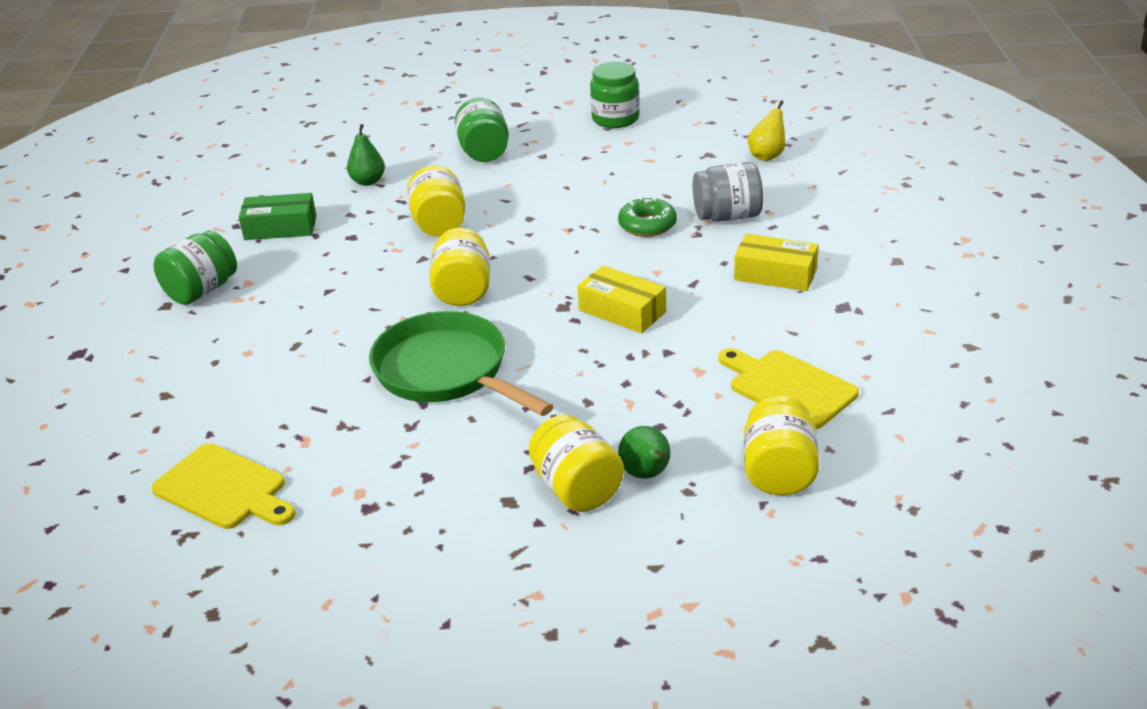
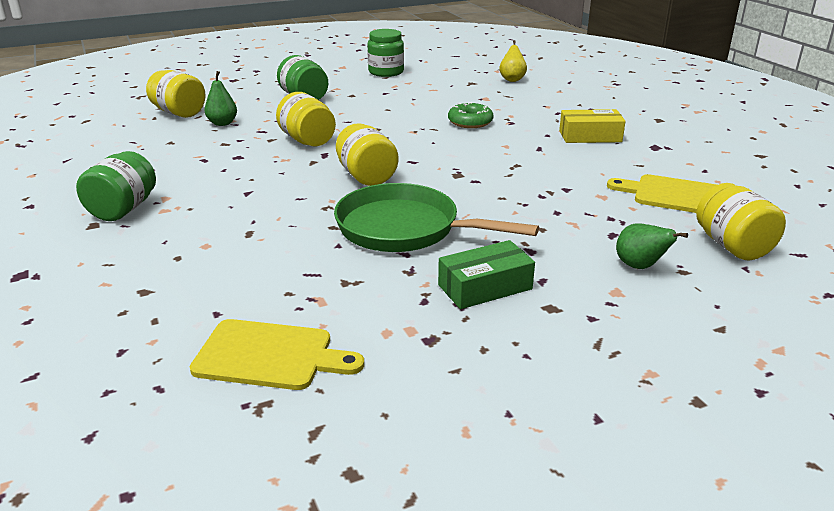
camera: 25 degrees left, 5 degrees down
green box [239,193,316,240] -> green box moved to [438,240,535,309]
yellow jar [529,414,624,512] -> yellow jar moved to [146,70,205,118]
yellow box [578,265,666,333] -> none
grey jar [693,162,763,222] -> none

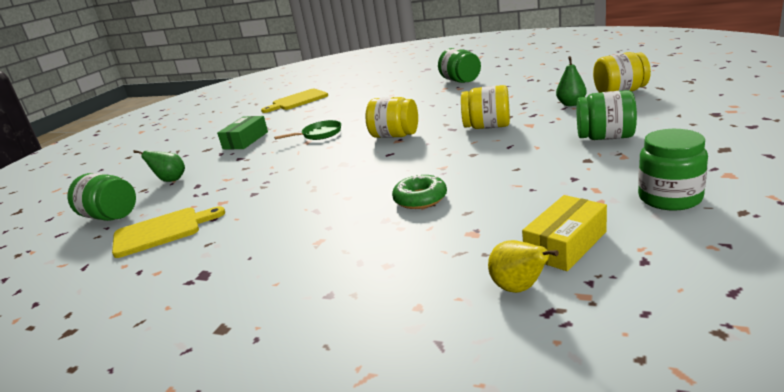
camera: 140 degrees right, 5 degrees down
green pan [334,183,539,252] -> green pan [274,120,341,140], size x0.52
yellow box [559,109,626,143] -> yellow box moved to [522,195,607,271]
yellow jar [696,183,786,260] -> green jar [67,173,136,221]

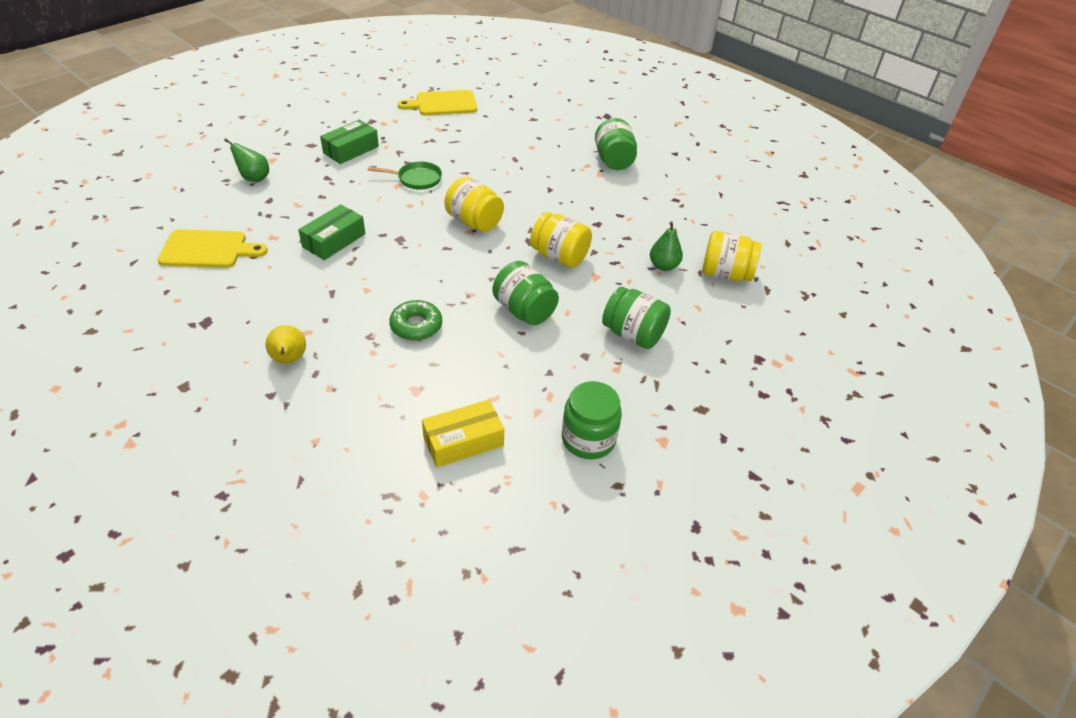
camera: 15 degrees right, 20 degrees up
green jar [67,173,136,221] -> green jar moved to [493,261,559,325]
yellow pear [488,240,559,293] -> yellow pear moved to [265,325,306,364]
none -> green box [298,204,366,260]

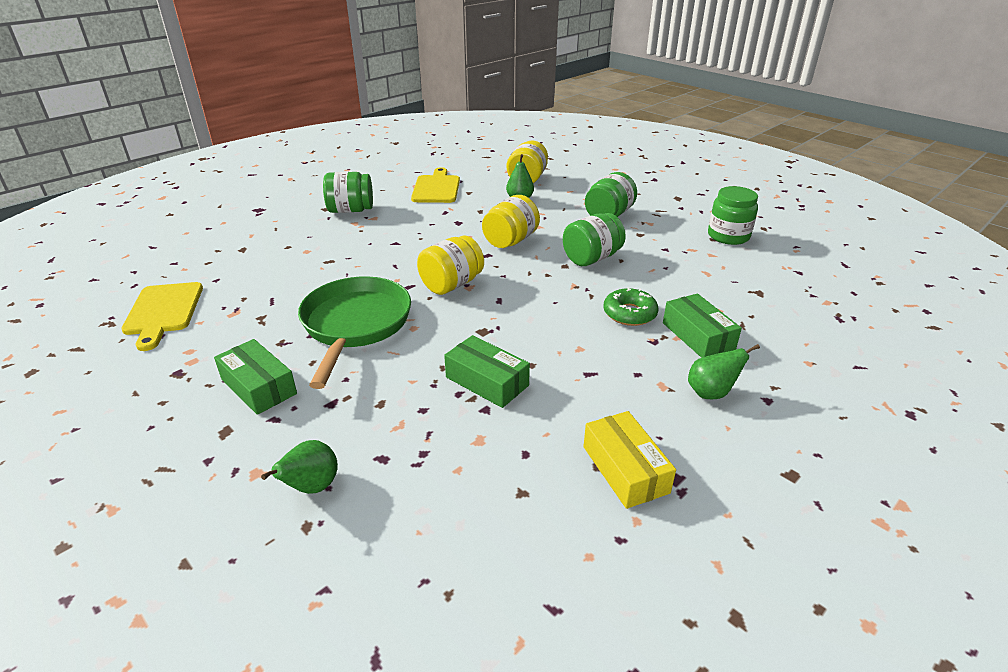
camera: 85 degrees left, 10 degrees down
yellow cutting board [157,229,267,268] -> yellow cutting board moved to [411,167,460,203]
yellow pear [265,325,306,364] -> green pear [688,344,760,399]
green pan [368,162,442,190] -> green pan [298,276,411,389], size x1.94
yellow box [422,399,504,467] -> yellow box moved to [583,411,676,509]
none -> green box [663,293,742,358]

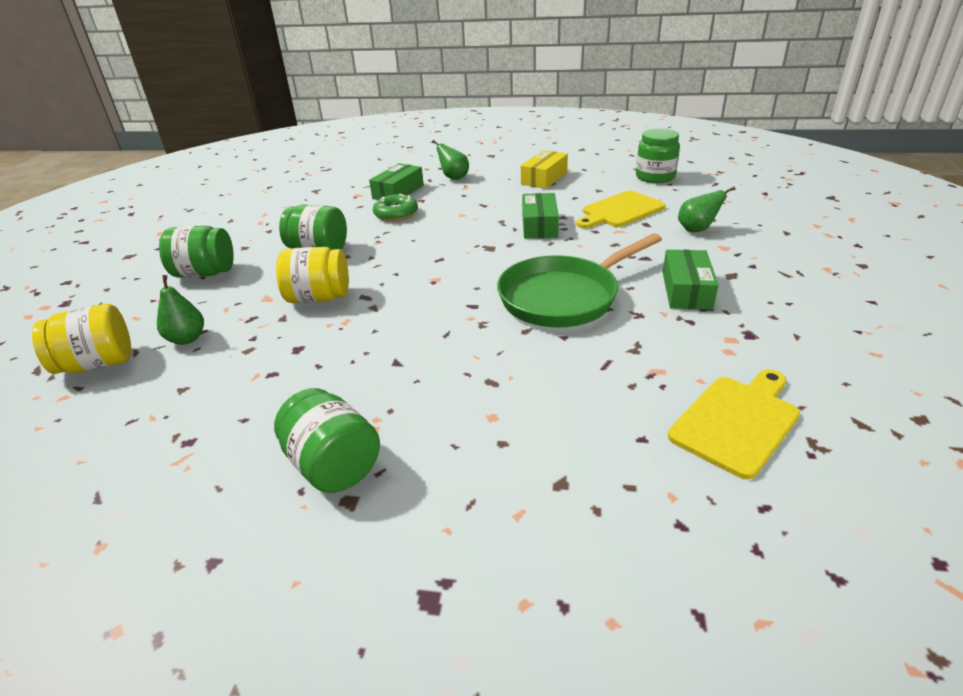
camera: 125 degrees left, 0 degrees up
yellow cutting board [411,167,460,203] -> yellow cutting board moved to [576,191,666,229]
yellow jar [417,235,484,295] -> none
green jar [708,186,758,245] -> green jar moved to [636,128,680,183]

